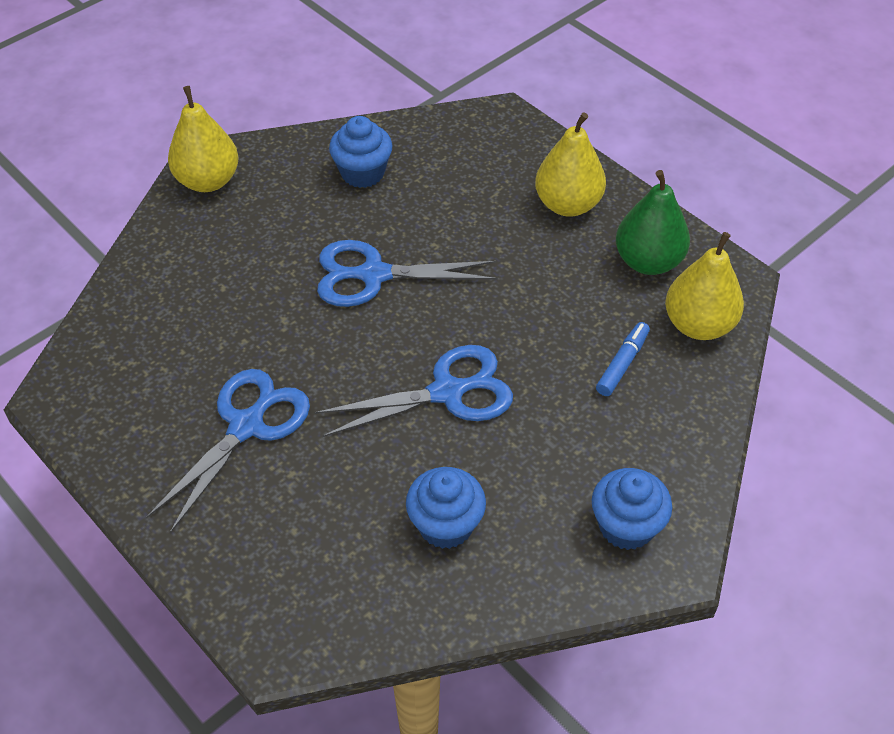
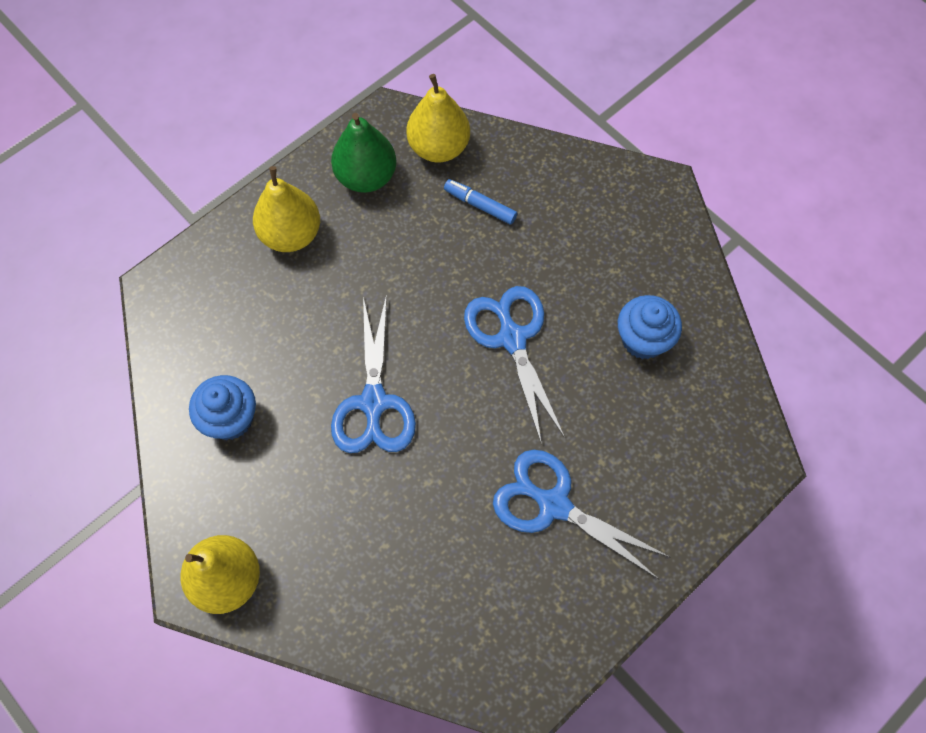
camera: 90 degrees left, 15 degrees up
blue cupcake [592,468,672,550] -> none

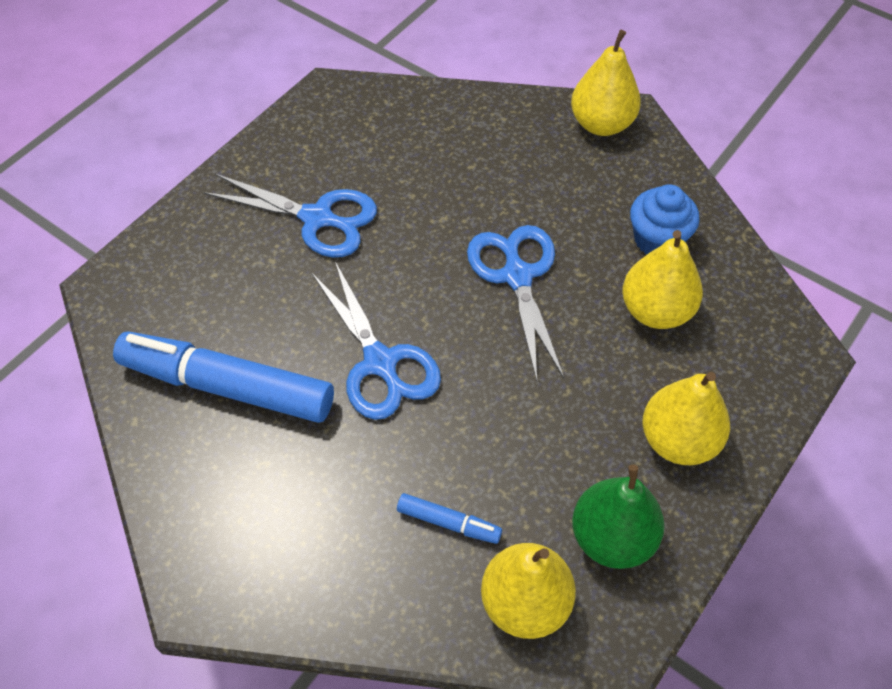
camera: 170 degrees right, 10 degrees down
blue cupcake [618,295,682,359] -> blue marker [113,332,334,423]
none -> yellow pear [622,230,703,329]

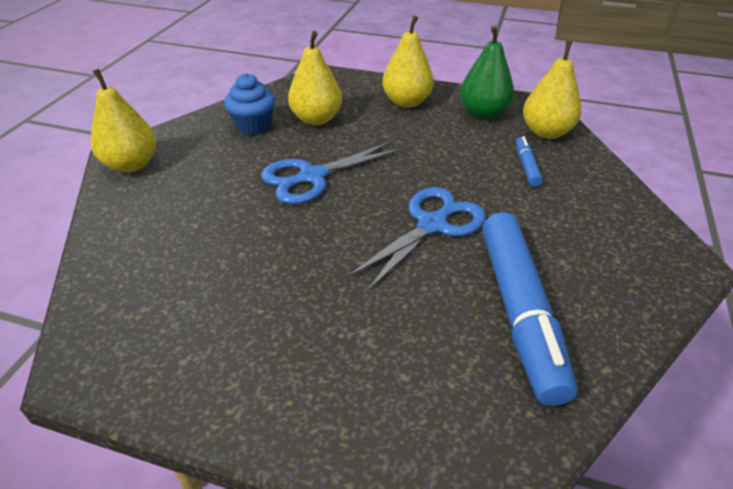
camera: 110 degrees left, 15 degrees down
blue scissors [203,174,377,258] -> none

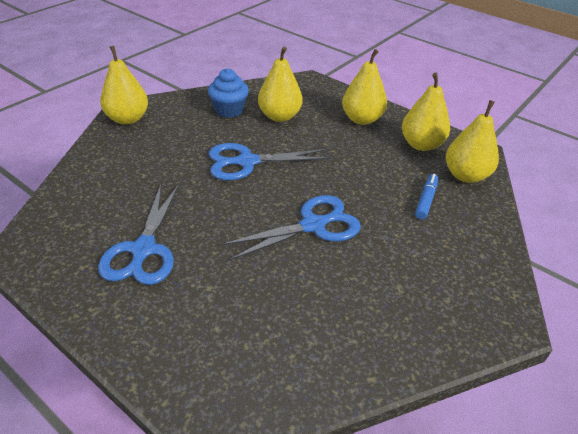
camera: 20 degrees right, 0 degrees up
green pear [460,26,514,119] -> yellow pear [402,73,450,151]
blue marker [482,212,578,406] -> none
none -> blue scissors [98,184,179,285]

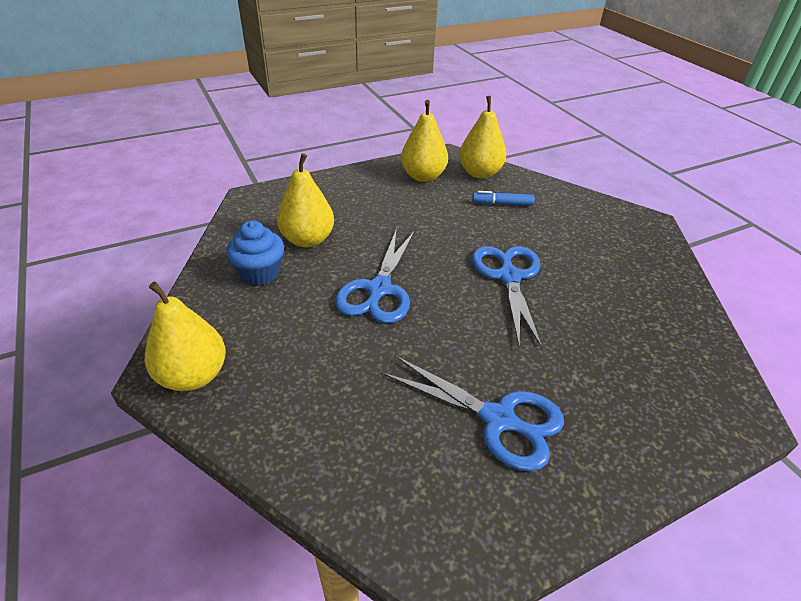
camera: 65 degrees left, 0 degrees up
yellow pear [342,49,387,125] -> none
blue marker [415,174,438,219] -> blue marker turned 45 degrees counterclockwise [472,191,535,206]

